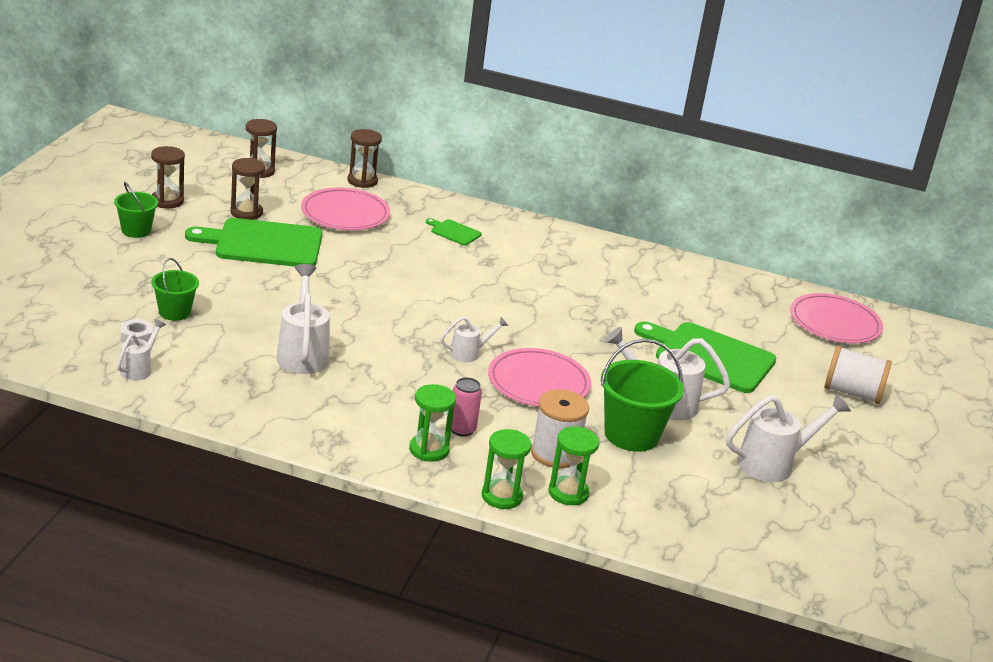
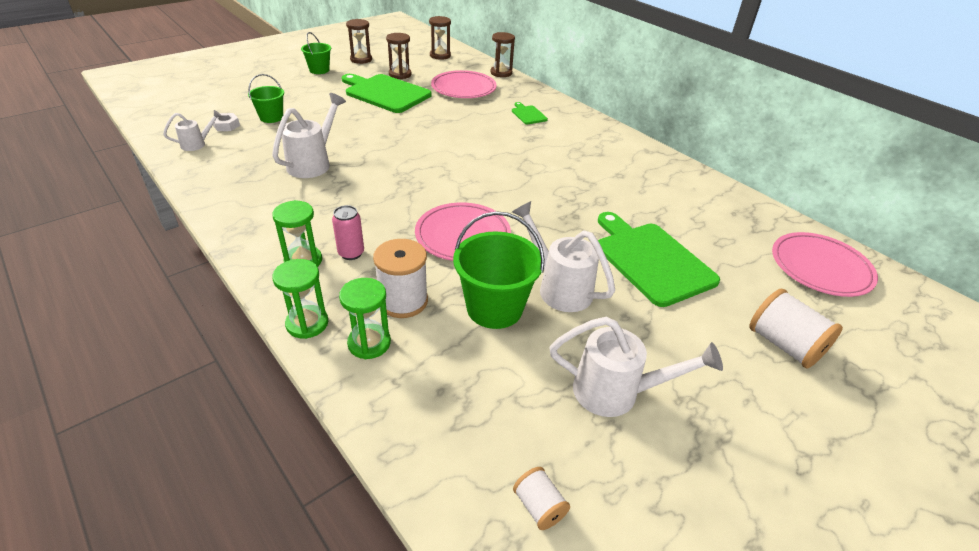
camera: 35 degrees right, 10 degrees up
white watering can [440,316,508,362] -> none
none -> white spool [513,467,570,530]

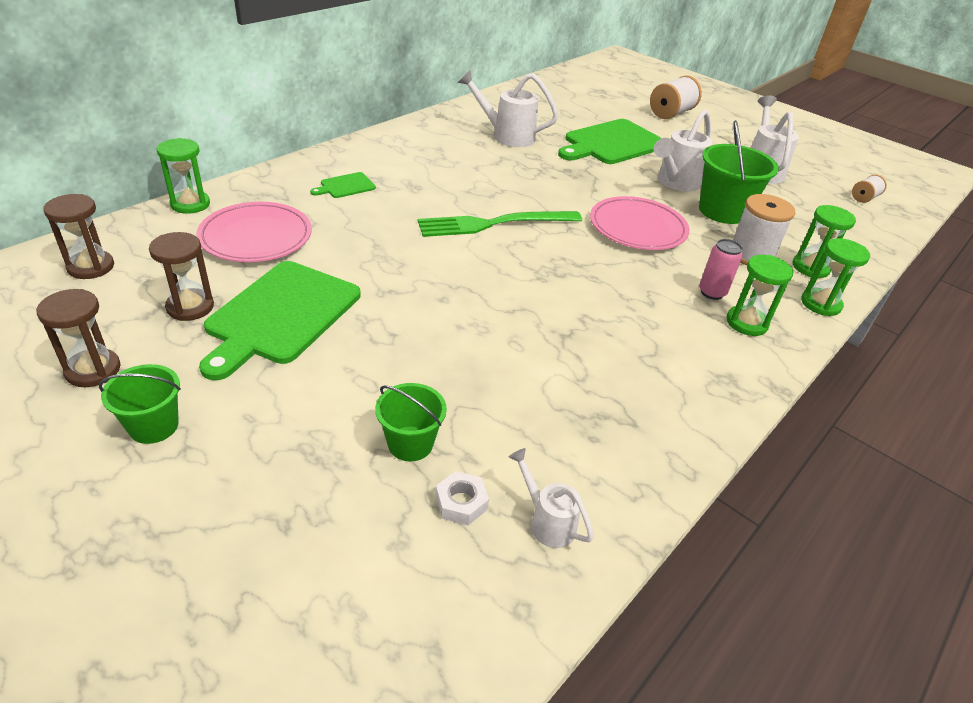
camera: 100 degrees left, 0 degrees up
white watering can [272,93,346,178] -> white watering can moved to [458,70,559,147]
brown hourglass [490,32,515,77] -> green hourglass [157,138,210,214]
pink plate [772,232,878,297] -> none
none -> green fork [418,211,582,237]

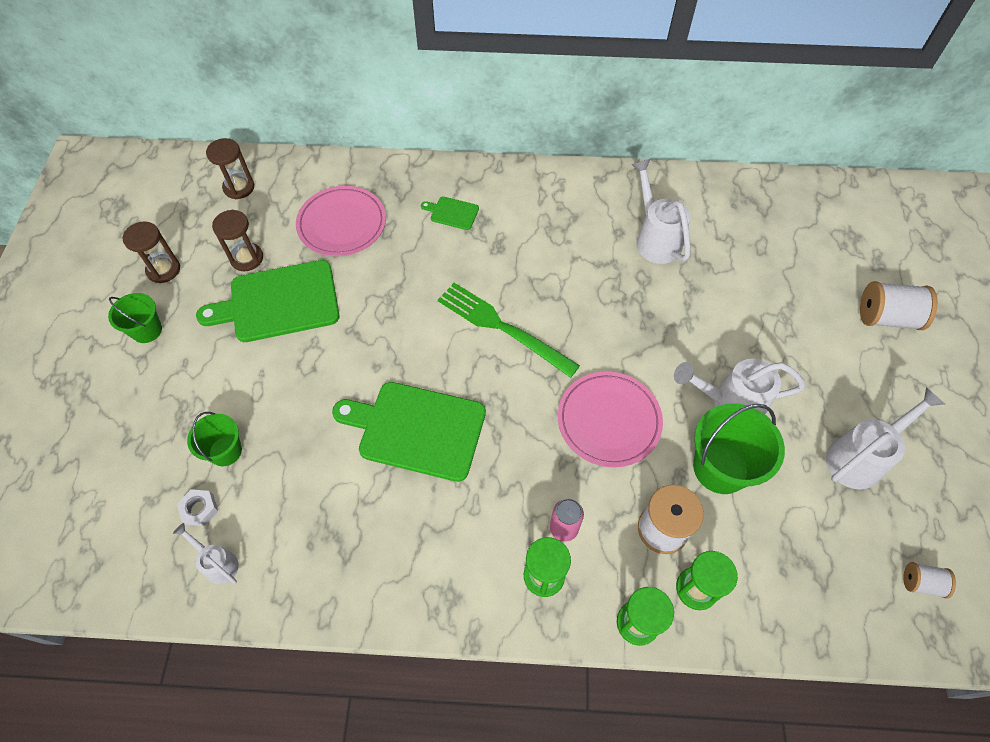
camera: 55 degrees right, 20 degrees up
green hourglass [157,138,210,214] -> none
white watering can [509,448,594,548] -> white watering can turned 60 degrees counterclockwise [173,523,239,584]
green cutting board [558,119,661,164] -> green cutting board moved to [332,382,486,482]

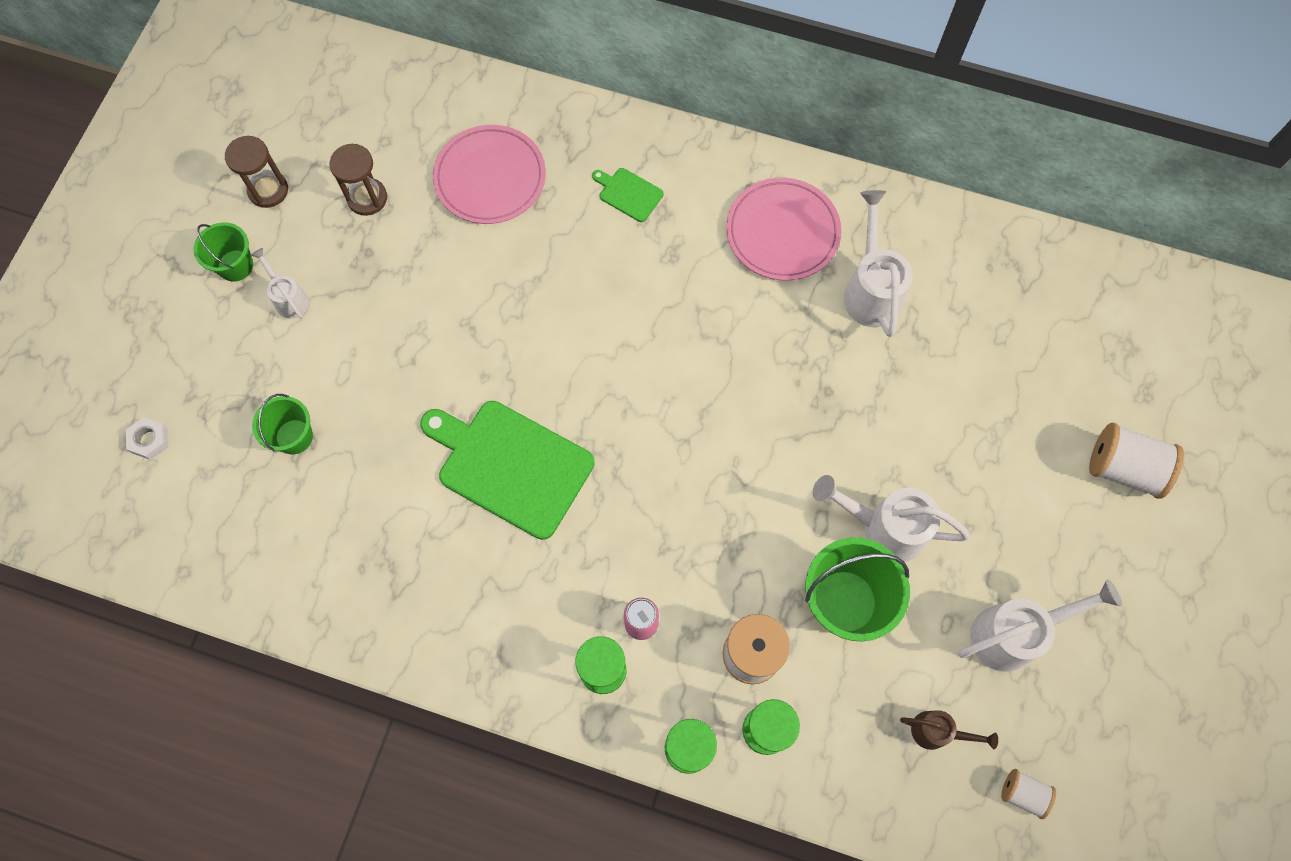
camera: 15 degrees right, 10 degrees up
white watering can [173,523,239,584] -> white watering can moved to [251,248,309,319]
white nut [177,489,218,526] -> white nut moved to [126,417,168,460]
green cutting board [196,260,340,342] -> none
brown hourglass [206,138,254,199] -> none
green fork [438,283,580,378] -> none
pink plate [558,371,663,467] -> pink plate moved to [726,178,842,280]
none -> brown watering can [900,710,998,750]

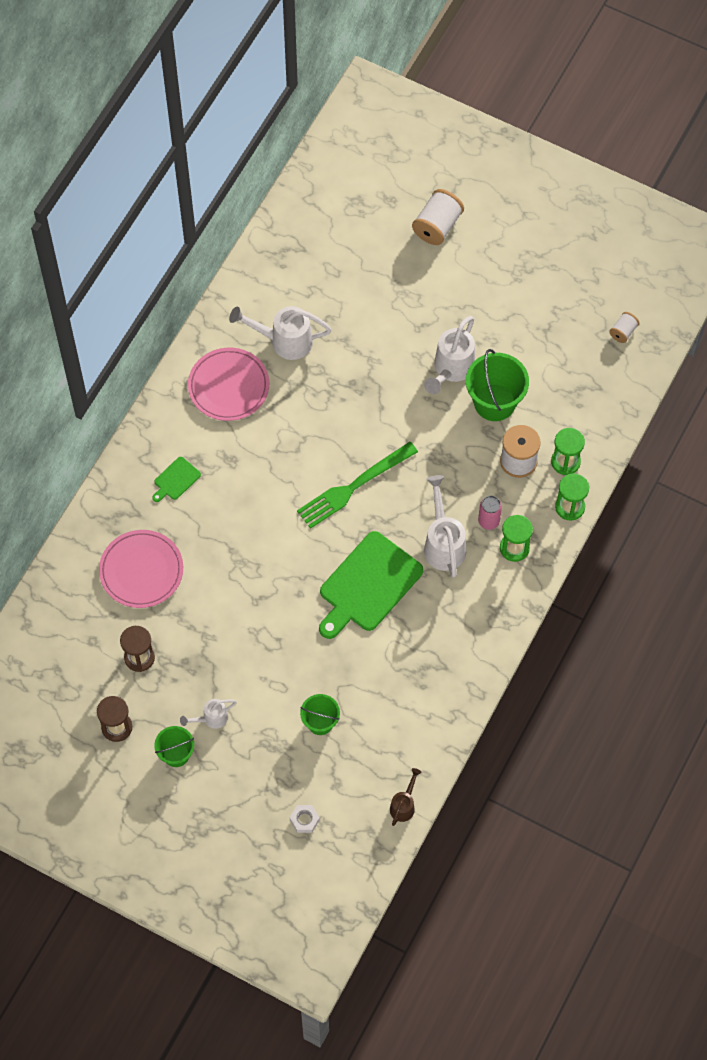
camera: 80 degrees left, 5 degrees down
brown watering can [900,710,998,750] -> brown watering can moved to [390,768,421,826]
white watering can [958,579,1122,672] -> white watering can moved to [424,475,466,578]
none -> green fork [297,442,418,529]

